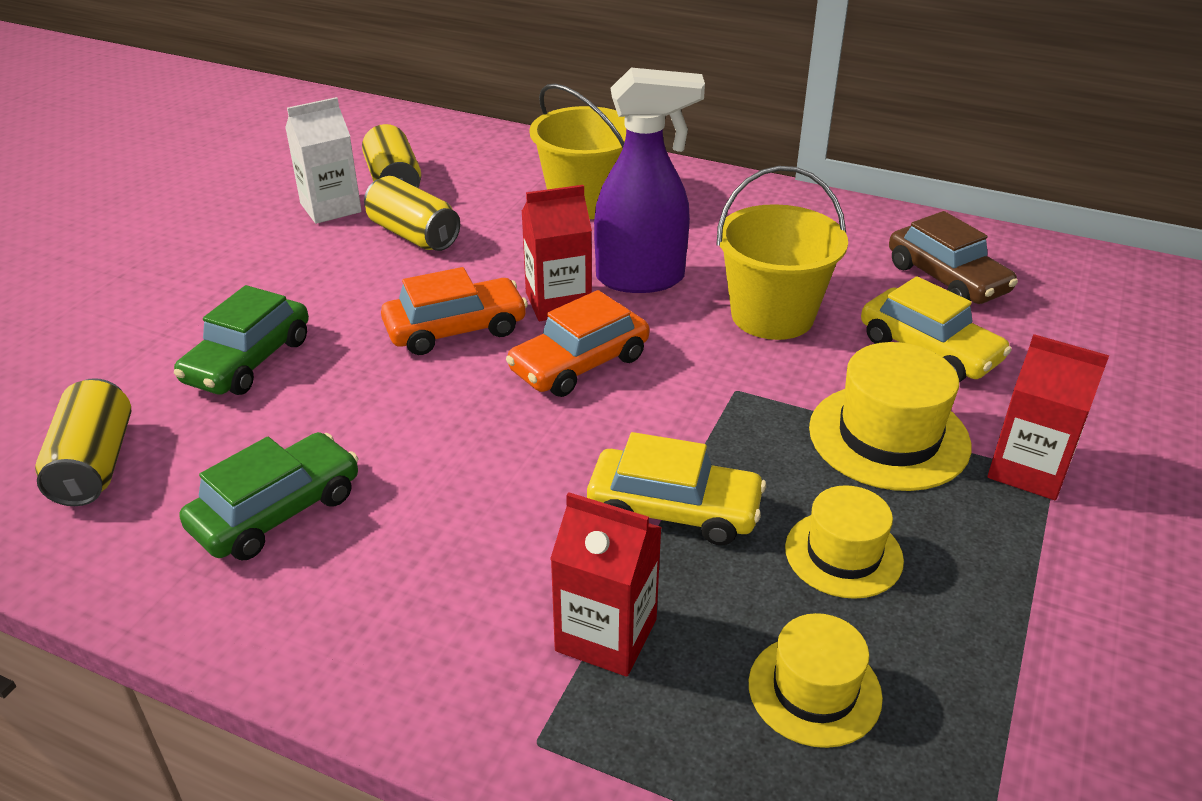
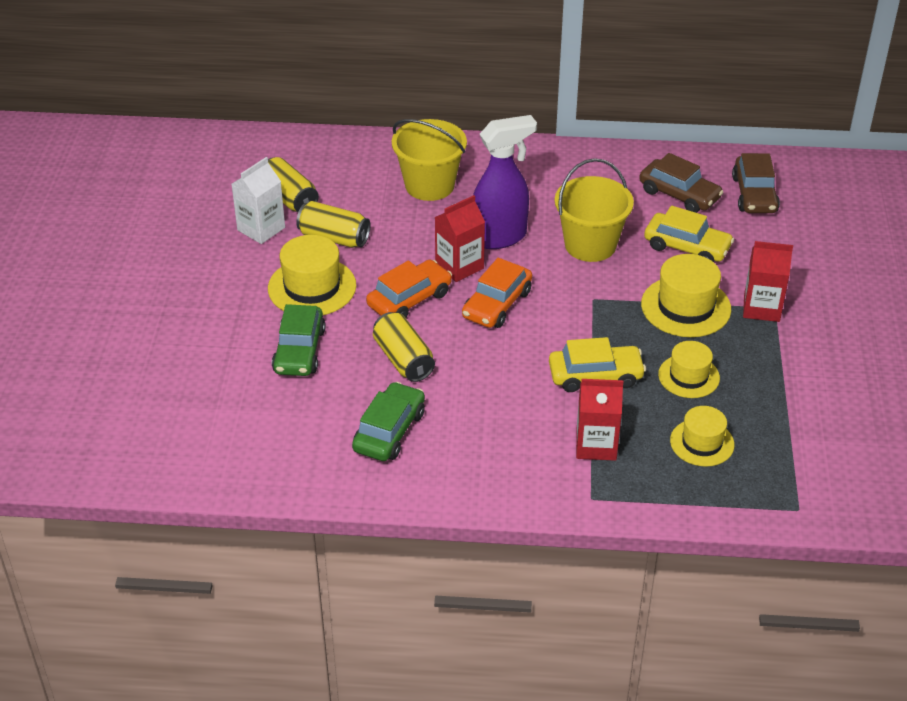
camera: 20 degrees left, 5 degrees up
yellow can [35,378,131,506] -> yellow can moved to [373,312,435,382]
none -> yellow hat [268,235,356,315]
none -> brown car [732,153,780,213]

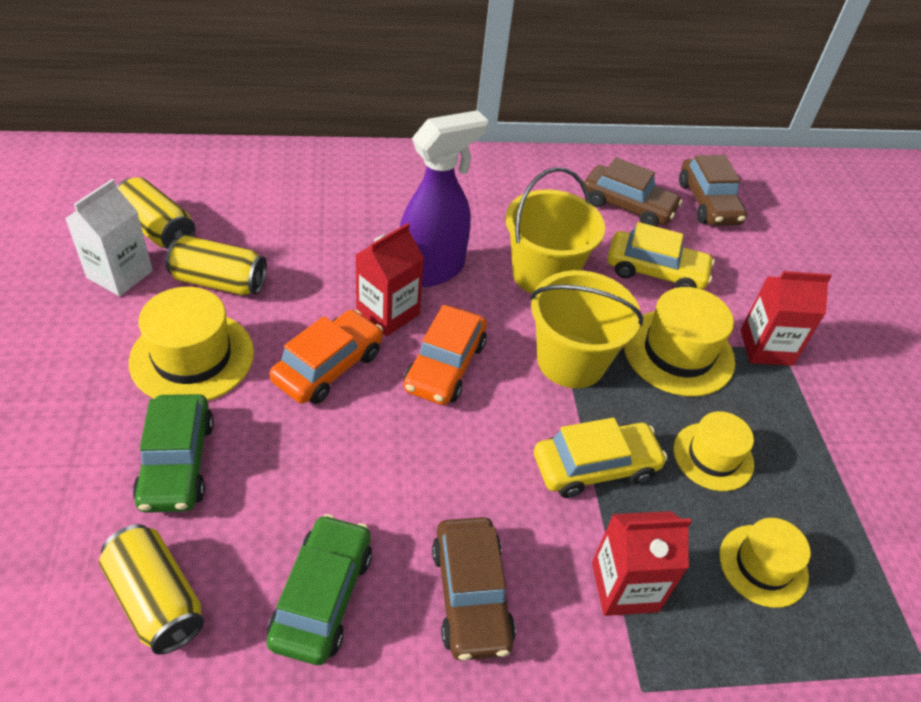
camera: 15 degrees left, 5 degrees up
yellow can [373,312,435,382] -> yellow can moved to [99,524,204,655]
yellow bucket [392,119,467,201] -> yellow bucket moved to [530,270,643,388]
none -> brown car [432,517,516,661]

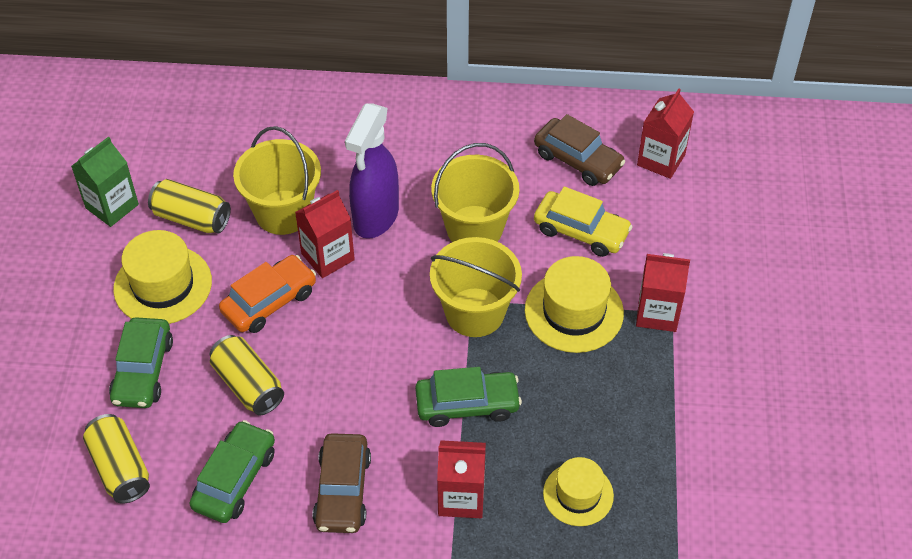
camera: 15 degrees right, 5 degrees up
white carton [65,179,153,296] -> green carton [71,136,139,227]
yellow can [117,177,195,249] -> yellow can moved to [210,335,284,415]
purple spray bottle [400,110,488,287] -> purple spray bottle turned 135 degrees clockwise [345,103,399,239]
orange car [404,305,487,405] -> none
yellow car [534,418,667,498] -> green car [415,367,522,427]
yellow hat [674,411,754,491] -> none
brown car [679,155,747,226] -> red carton [637,88,694,179]
none -> yellow bucket [233,126,321,235]

